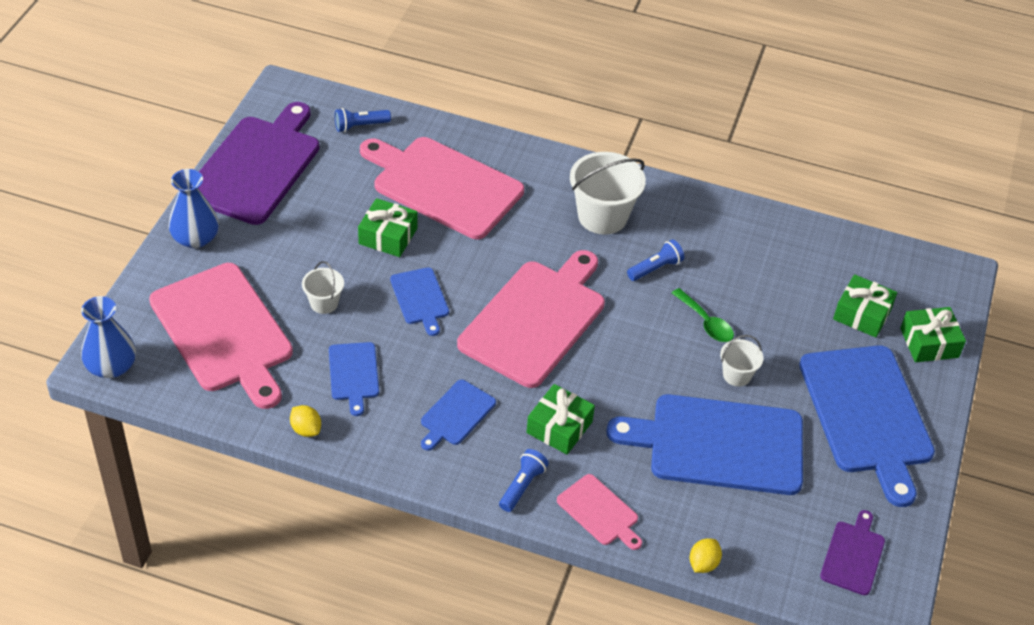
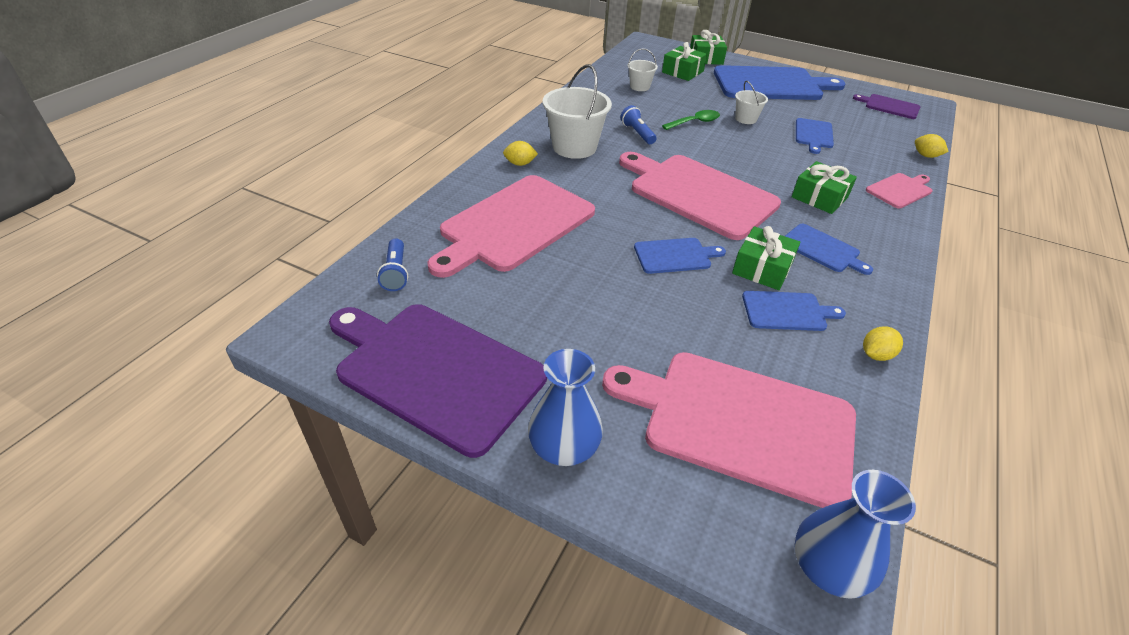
camera: 80 degrees left, 5 degrees down
pink cutting board [149,263,293,409] -> pink cutting board turned 135 degrees counterclockwise [602,352,856,508]
white bucket [302,261,344,314] -> white bucket moved to [628,49,658,91]
green gift [358,198,417,257] -> green gift moved to [732,226,800,290]
blue flashlight [499,449,549,512] -> none
blue cutting board [606,394,803,495] -> blue cutting board [796,118,834,154], size x0.47
none -> yellow lemon [503,141,538,166]

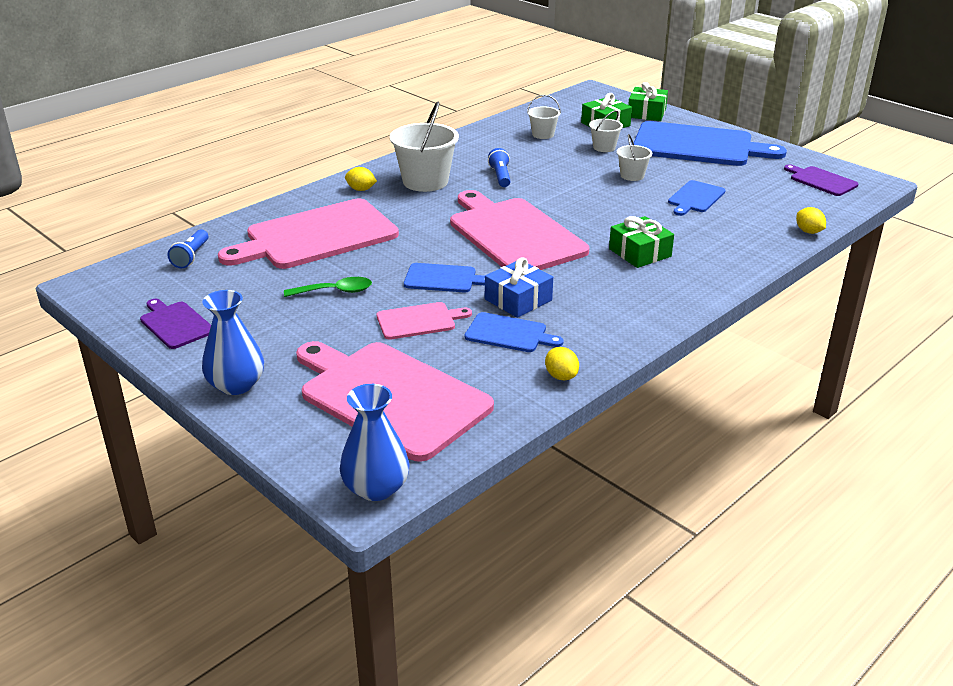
camera: 20 degrees right, 10 degrees down
purple cutting board [329,304,547,458] -> purple cutting board [140,299,211,349], size x0.47
green spoon [662,110,720,130] -> green spoon moved to [284,277,372,297]
green gift [732,226,800,290] -> blue gift [485,257,553,318]
blue cutting board [785,224,873,275] -> none
yellow lemon [863,327,903,361] -> yellow lemon turned 75 degrees clockwise [545,347,579,380]
pink cutting board [866,173,932,209] -> pink cutting board moved to [377,302,472,340]
none -> white bucket [589,110,623,152]

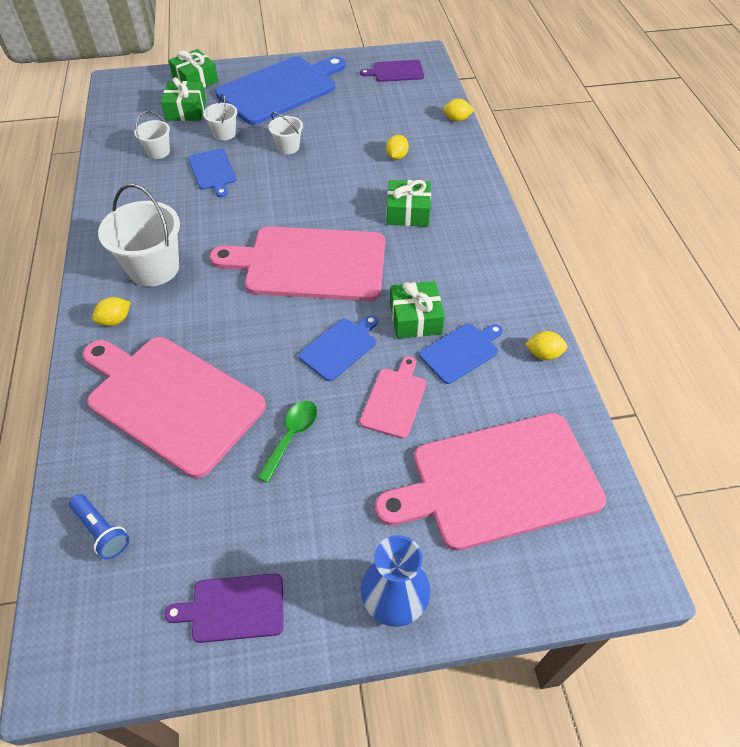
camera: 55 degrees left, 20 degrees up
pink cutting board [218,199,399,269] -> pink cutting board turned 120 degrees clockwise [83,337,266,478]
blue vase [340,384,410,501] -> none
blue gift [485,257,553,318] -> green gift [390,281,445,339]
blue flashlight [488,148,511,187] -> none
blue cutting board [668,180,726,216] -> blue cutting board moved to [188,149,237,197]
none -> yellow lemon [386,135,409,160]

